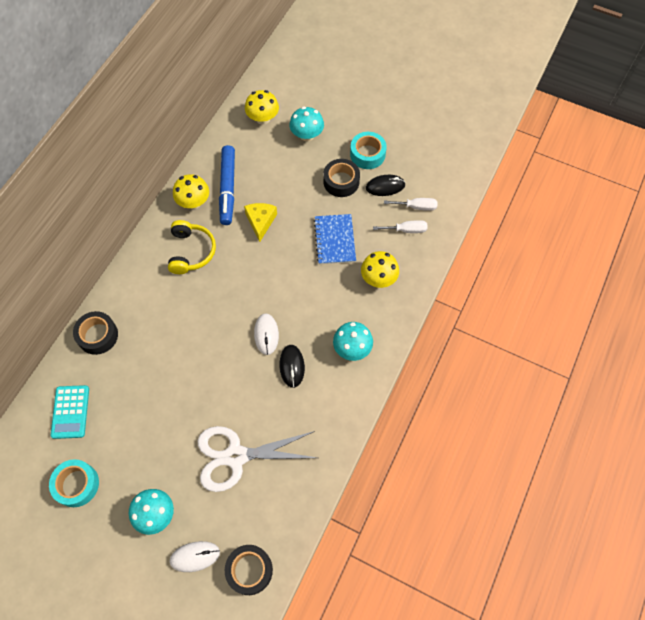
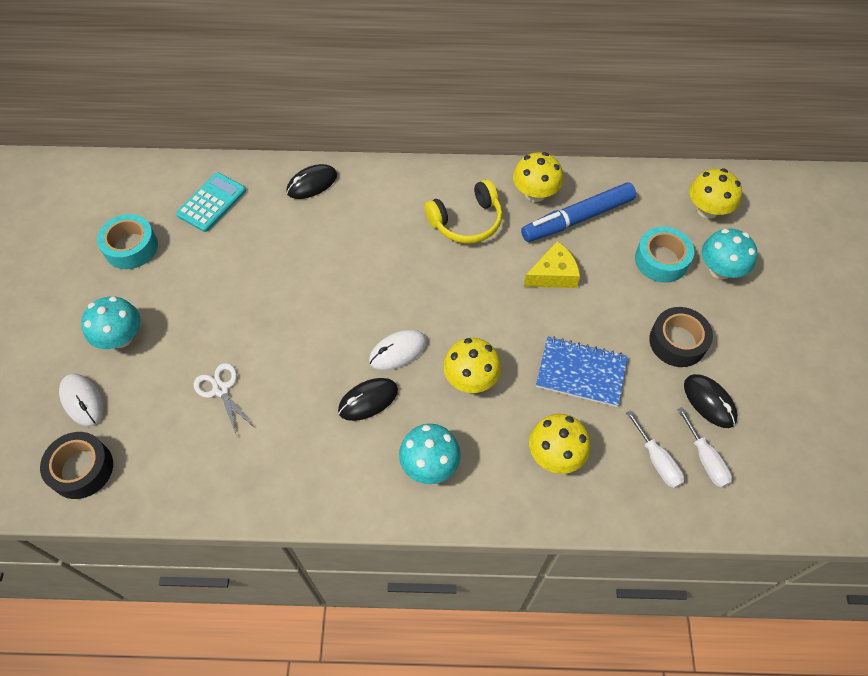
camera: 65 degrees right, 5 degrees down
turquoise calculator [50,385,89,439] -> turquoise calculator turned 150 degrees clockwise [176,172,246,232]
black tape [73,311,118,355] -> black mouse [286,164,337,199]
white scissors [198,426,317,492] -> white scissors [194,363,254,437], size x0.50
blue notebook [314,214,356,264] -> blue notebook turned 45 degrees clockwise [536,336,628,407]
turquoise tape [350,132,387,169] -> turquoise tape moved to [635,227,694,283]
none -> yellow mushroom [443,338,501,393]

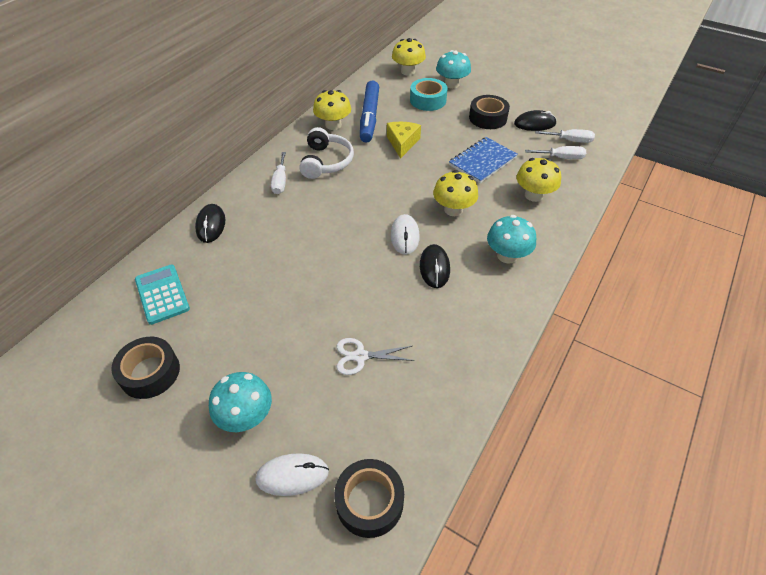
camera: 60 degrees left, 10 degrees down
turquoise tape [97,214,158,269] -> black tape [111,337,180,399]
yellow headphones [424,179,503,244] -> white headphones [300,127,354,179]
none -> white screwdriver [271,152,286,194]

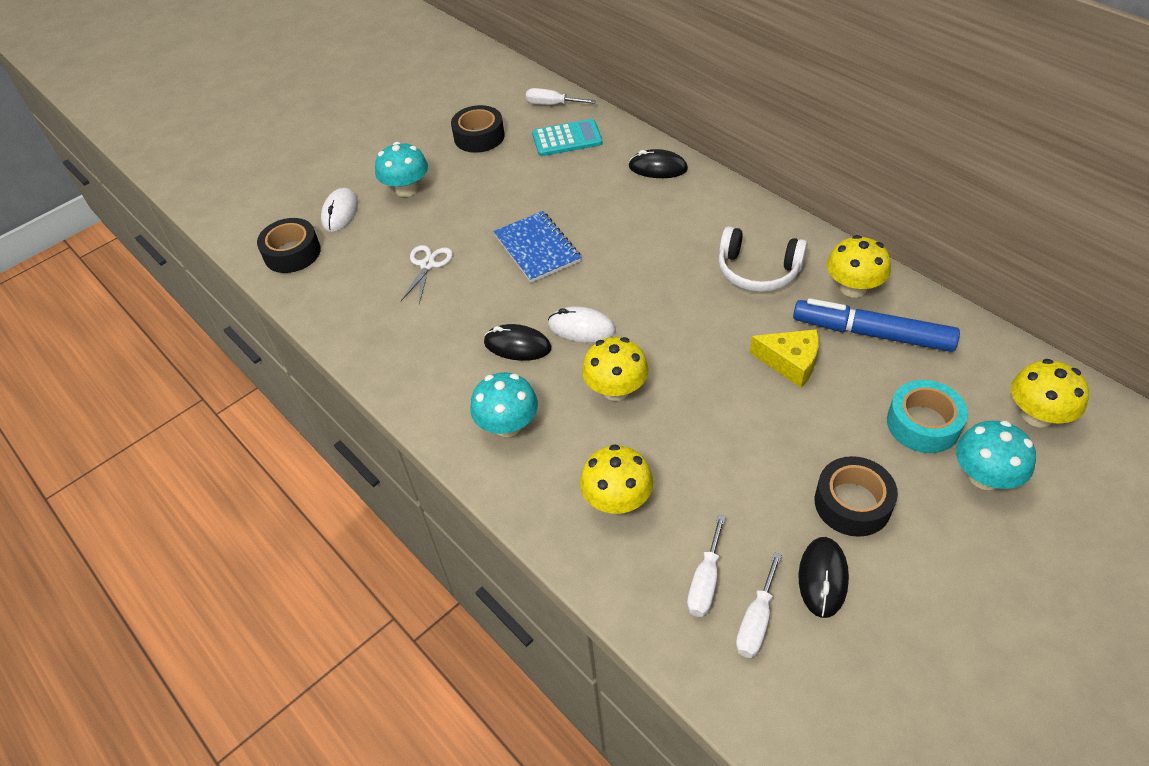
camera: 110 degrees right, 0 degrees up
white screwdriver [271,152,286,194] -> white screwdriver moved to [526,88,596,105]
blue notebook [449,137,518,183] -> blue notebook moved to [493,211,582,283]

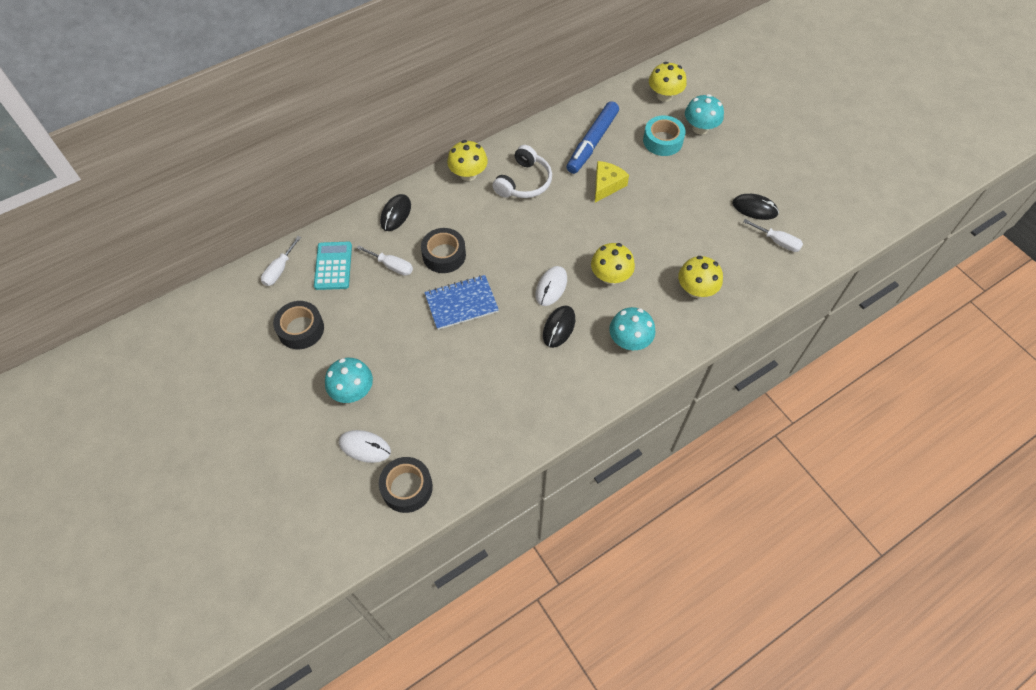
camera: 85 degrees left, 10 degrees up
white scissors [401,245,453,304] -> none
white screwdriver [687,515,726,617] -> white screwdriver moved to [356,245,413,276]
black tape [815,456,898,537] -> black tape moved to [421,228,466,273]
yellow mushroom [827,235,891,297] -> yellow mushroom moved to [447,140,488,181]

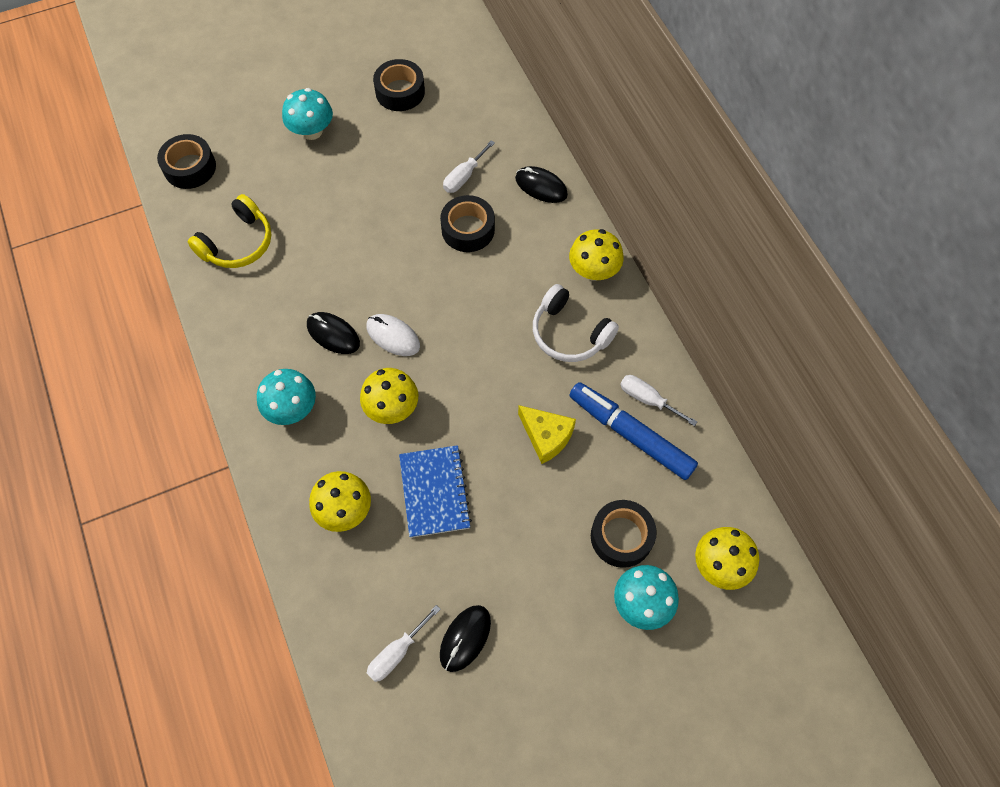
camera: 100 degrees right, 5 degrees up
white screwdriver [261,236,301,286] -> white screwdriver moved to [620,375,698,426]
turquoise calculator [314,242,352,290] -> none
white mouse [339,430,391,463] -> none
blue notebook [424,275,499,330] -> blue notebook moved to [399,445,472,538]
turquoise tape [643,116,686,156] -> black tape [591,500,657,568]
none -> yellow headphones [188,194,271,268]

